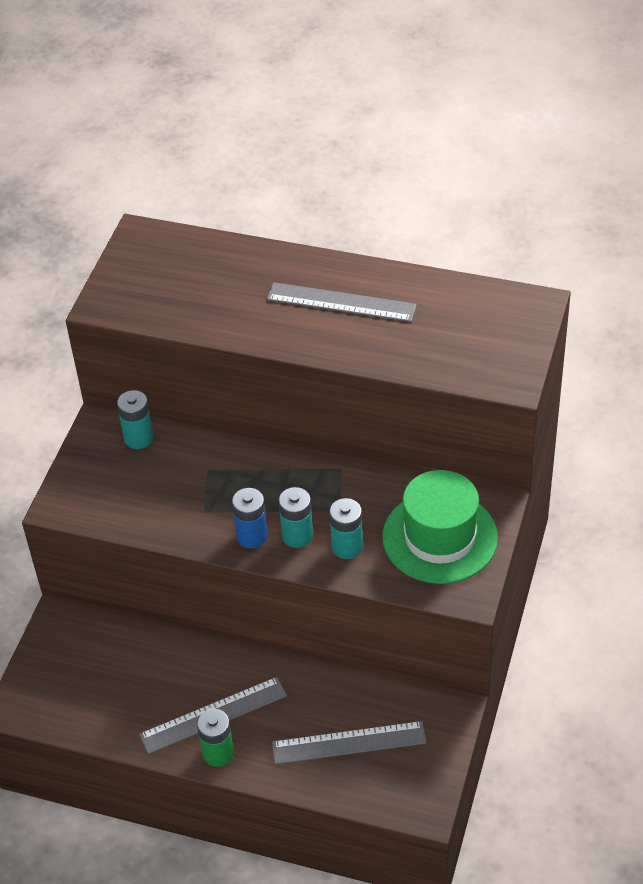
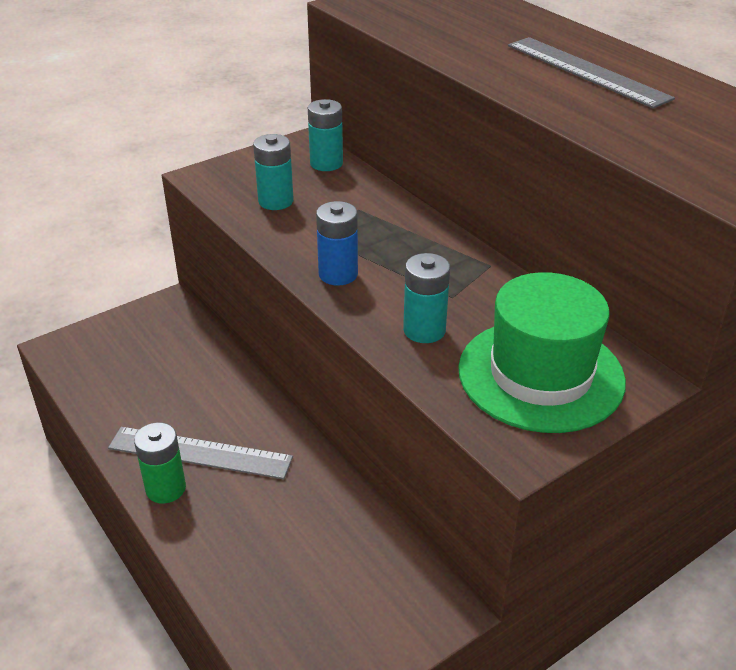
camera: 35 degrees right, 10 degrees down
grey ruler [272,721,427,764] -> none
turquoise battery [278,487,313,548] -> turquoise battery moved to [253,134,293,210]

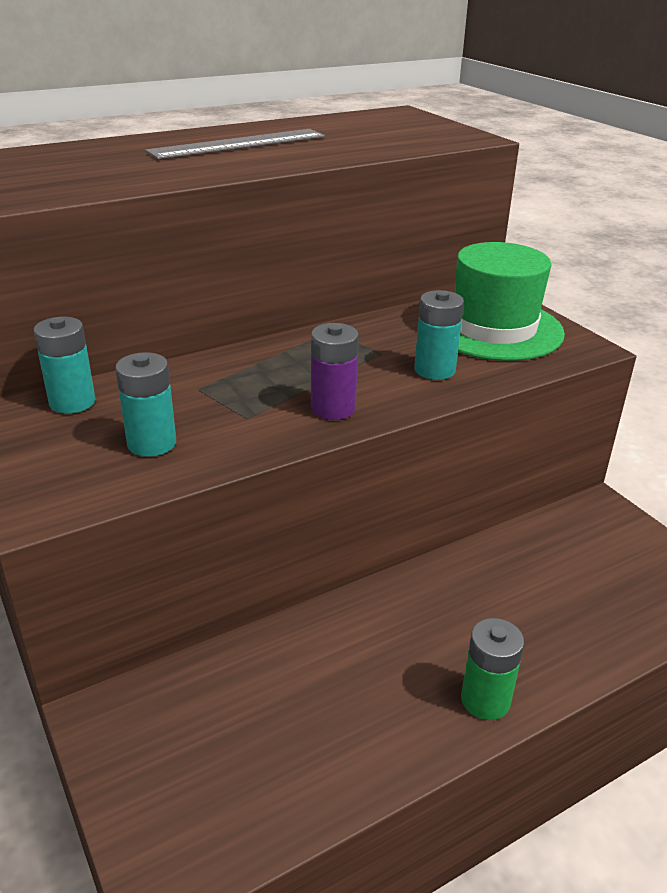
camera: 85 degrees left, 5 degrees down
grey ruler [108,427,293,479] -> none
blue battery [316,201,358,285] -> purple battery [311,323,359,420]

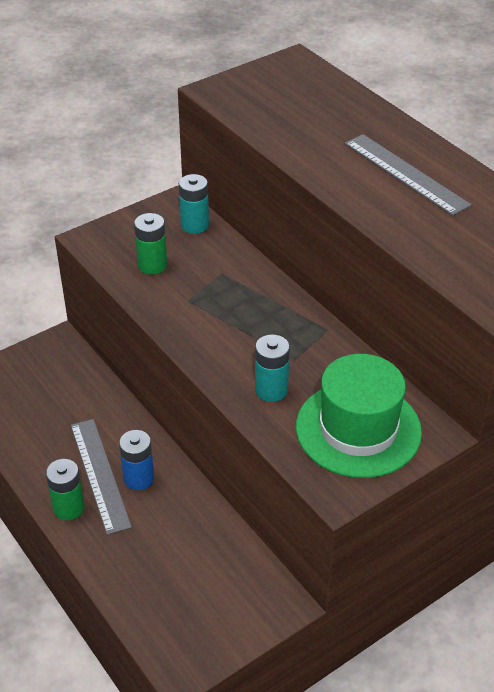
camera: 85 degrees right, 10 degrees up
turquoise battery [115,352,176,457] -> green battery [134,213,167,275]
purple battery [311,323,359,420] -> none
none -> grey ruler [71,419,132,535]
none -> blue battery [119,430,154,490]

